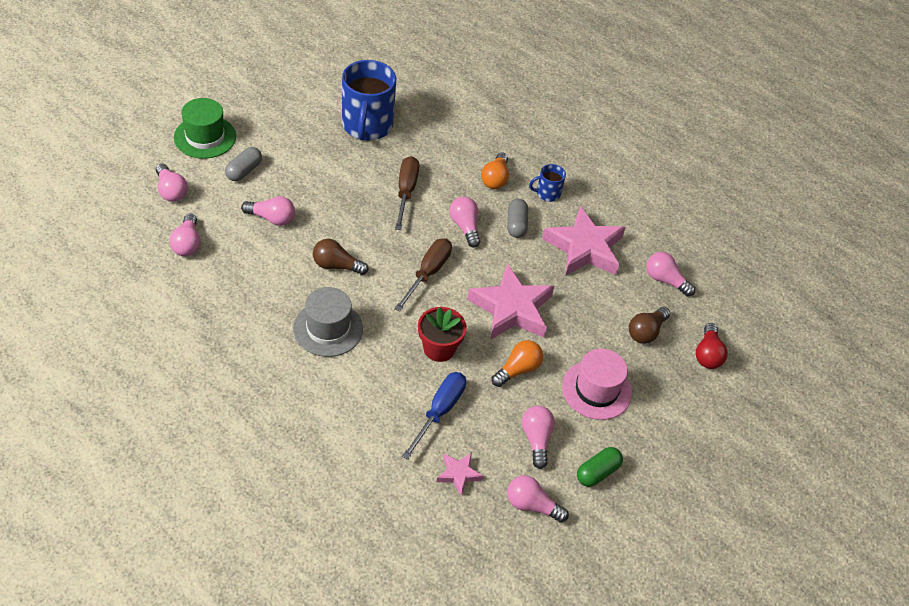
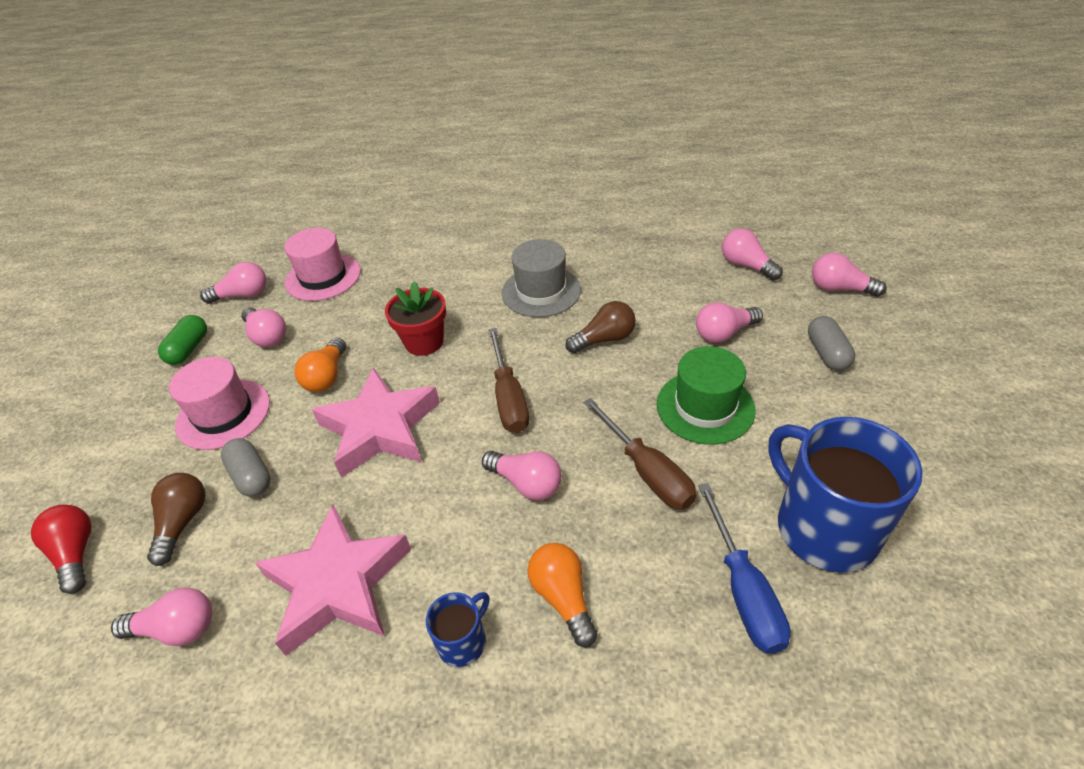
camera: 150 degrees right, 5 degrees down
green hat [174,98,236,159] -> green hat moved to [657,346,755,445]
blue screwdriver [402,372,466,460] -> blue screwdriver moved to [698,483,791,654]
pink star [437,453,483,495] -> pink hat [284,228,361,301]
grey capsule [507,199,528,238] -> grey capsule moved to [221,438,271,497]

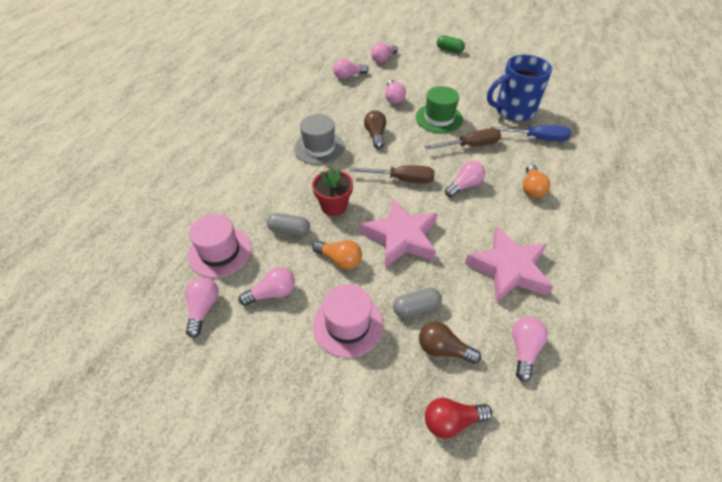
camera: 75 degrees left, 5 degrees up
green capsule [158,315,207,365] -> green capsule moved to [437,35,465,53]
blue mug [426,592,489,667] -> none
orange light bulb [527,543,597,647] -> orange light bulb turned 75 degrees counterclockwise [523,164,550,198]
grey capsule [808,316,855,370] -> grey capsule moved to [267,213,310,236]

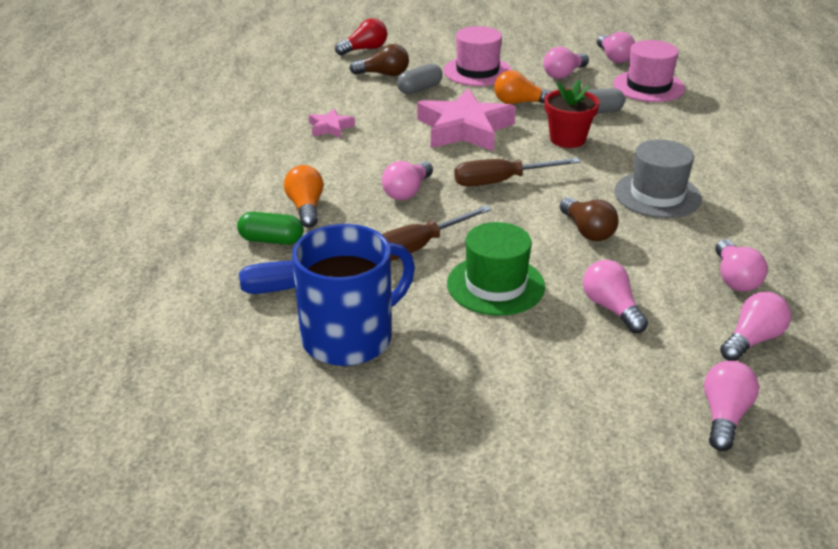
camera: 160 degrees right, 15 degrees down
green capsule [437,35,465,53] -> green capsule moved to [237,212,303,245]
pink star [465,227,553,303] -> pink star [309,109,355,138], size x0.47
pink light bulb [512,317,548,382] -> pink light bulb moved to [715,239,768,292]

